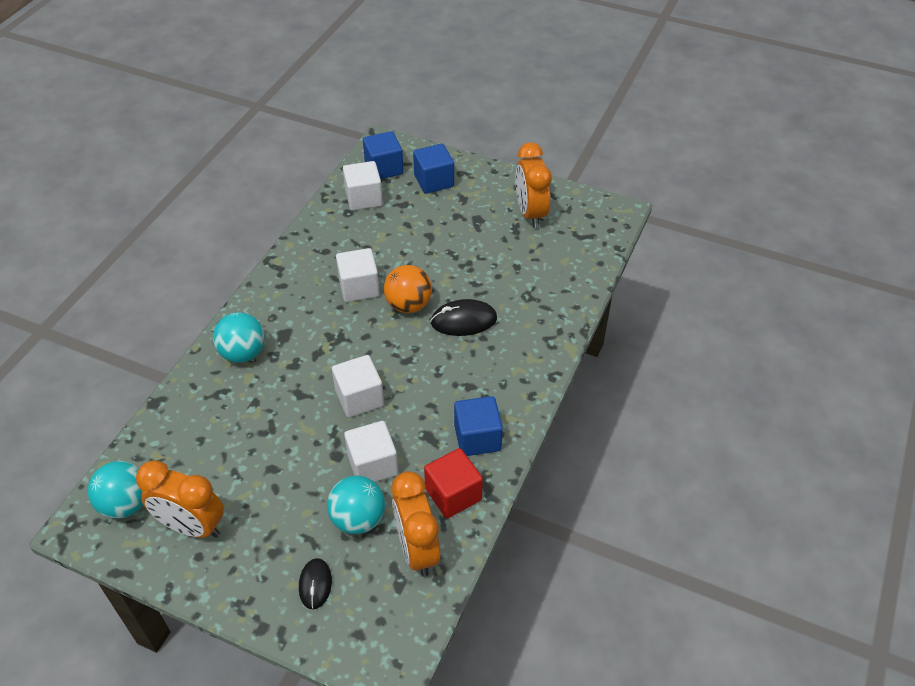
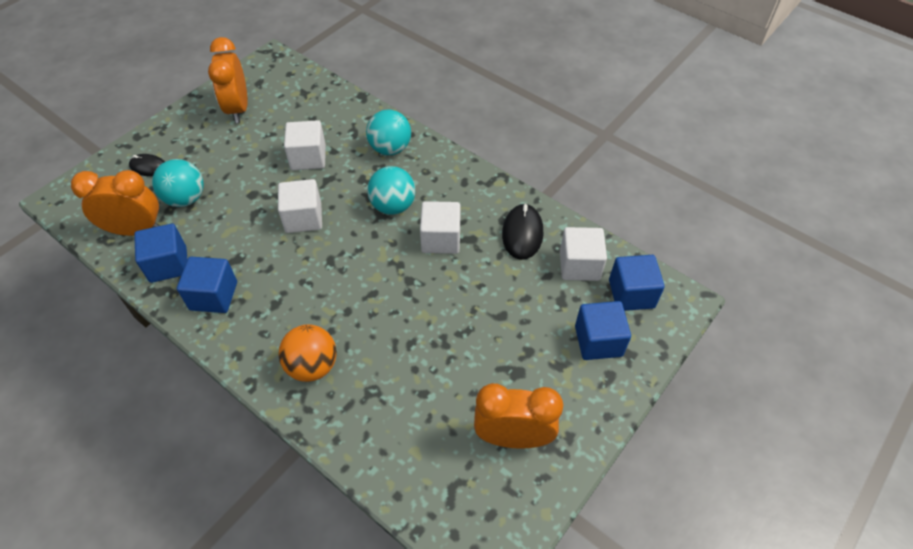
camera: 105 degrees right, 5 degrees up
turquoise ball [88,461,143,519] -> turquoise ball moved to [367,166,415,215]
orange clock [136,460,224,538] -> orange clock turned 45 degrees counterclockwise [208,37,248,123]
white cube [344,421,398,482] -> white cube moved to [284,120,326,170]
orange ball [384,265,432,313] -> orange ball moved to [279,324,337,382]
red cube [424,448,483,518] -> blue cube [134,224,187,283]
black mouse [430,299,497,336] -> black mouse moved to [502,203,544,260]

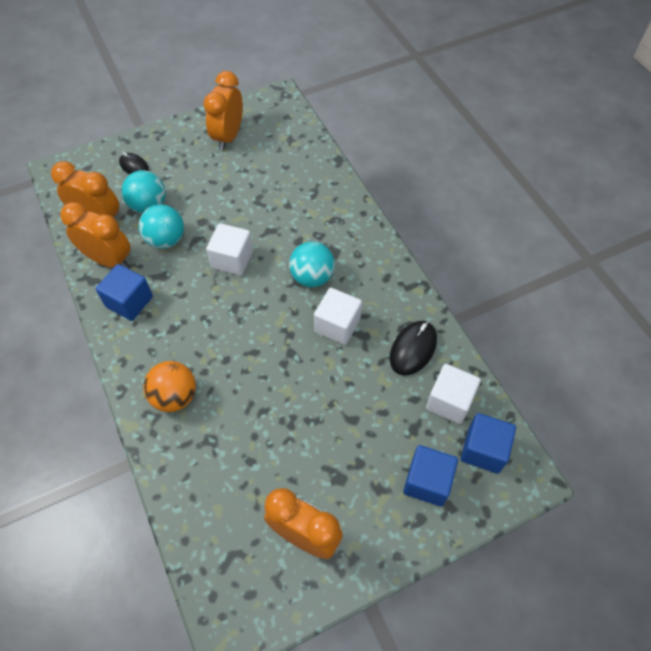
camera: 25 degrees right, 5 degrees up
blue cube [134,224,187,283] -> orange clock [60,202,130,268]
white cube [284,120,326,170] -> none
turquoise ball [366,109,411,155] -> turquoise ball moved to [139,205,184,249]

